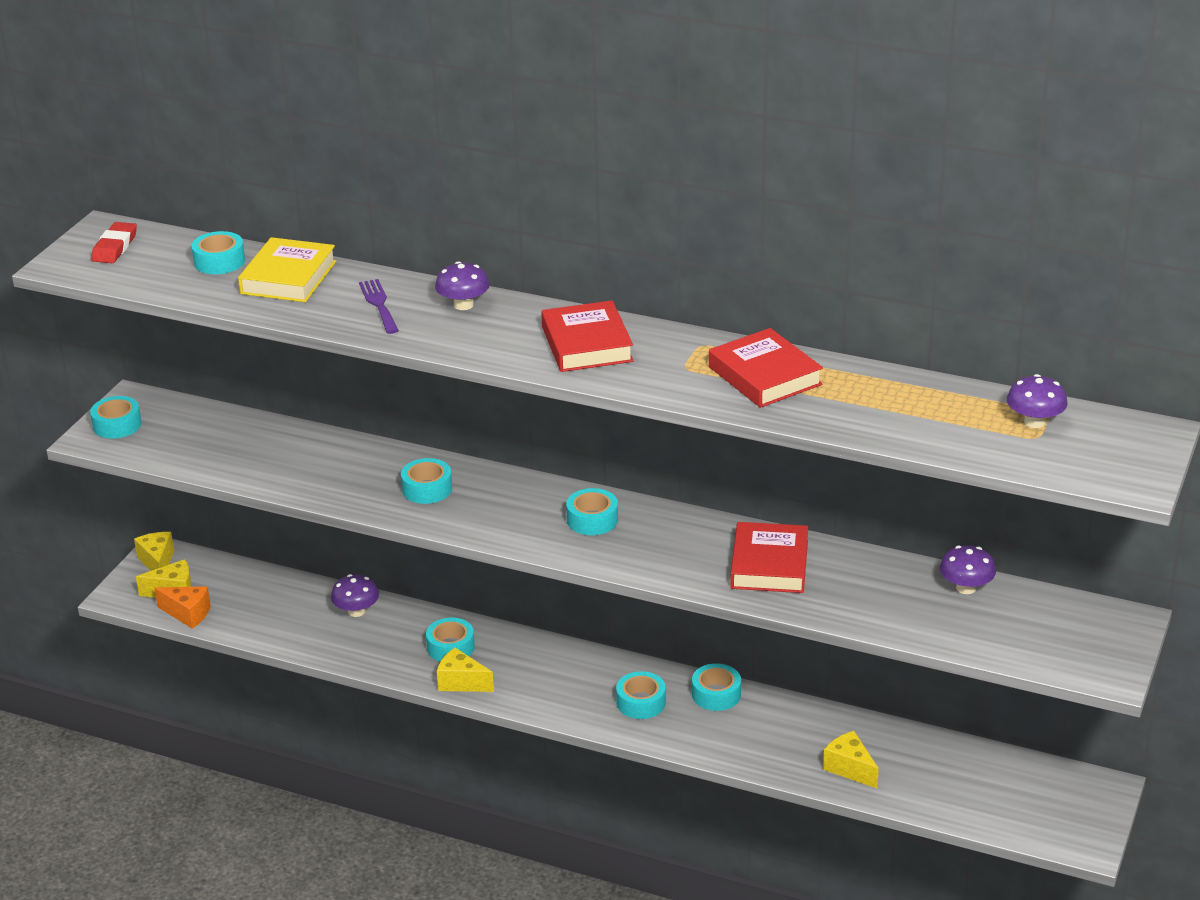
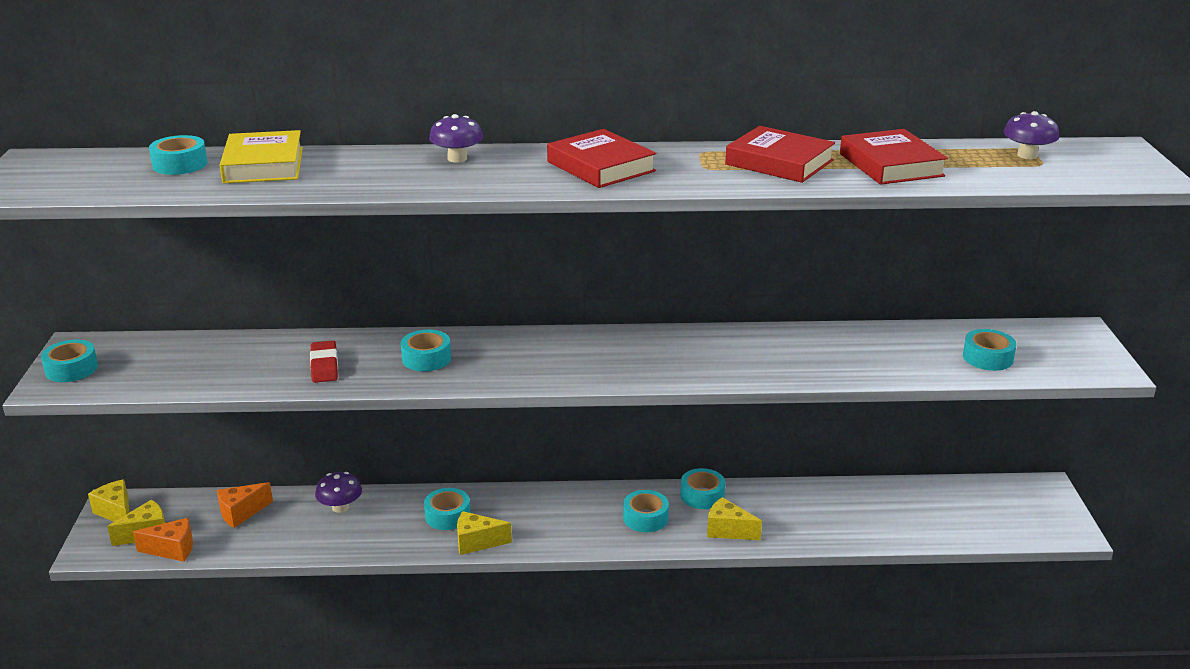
camera: 25 degrees left, 5 degrees down
red eraser [91,222,137,263] -> red eraser moved to [310,341,338,383]
purple fork [359,279,399,334] -> none
turquoise tape [566,488,618,535] -> turquoise tape moved to [963,329,1017,371]
red book [730,522,808,593] -> red book moved to [840,129,948,185]
yellow cheese [823,731,879,788] -> yellow cheese moved to [707,497,762,540]
purple mushroom [940,545,996,594] -> none
none -> orange cheese [217,482,273,528]

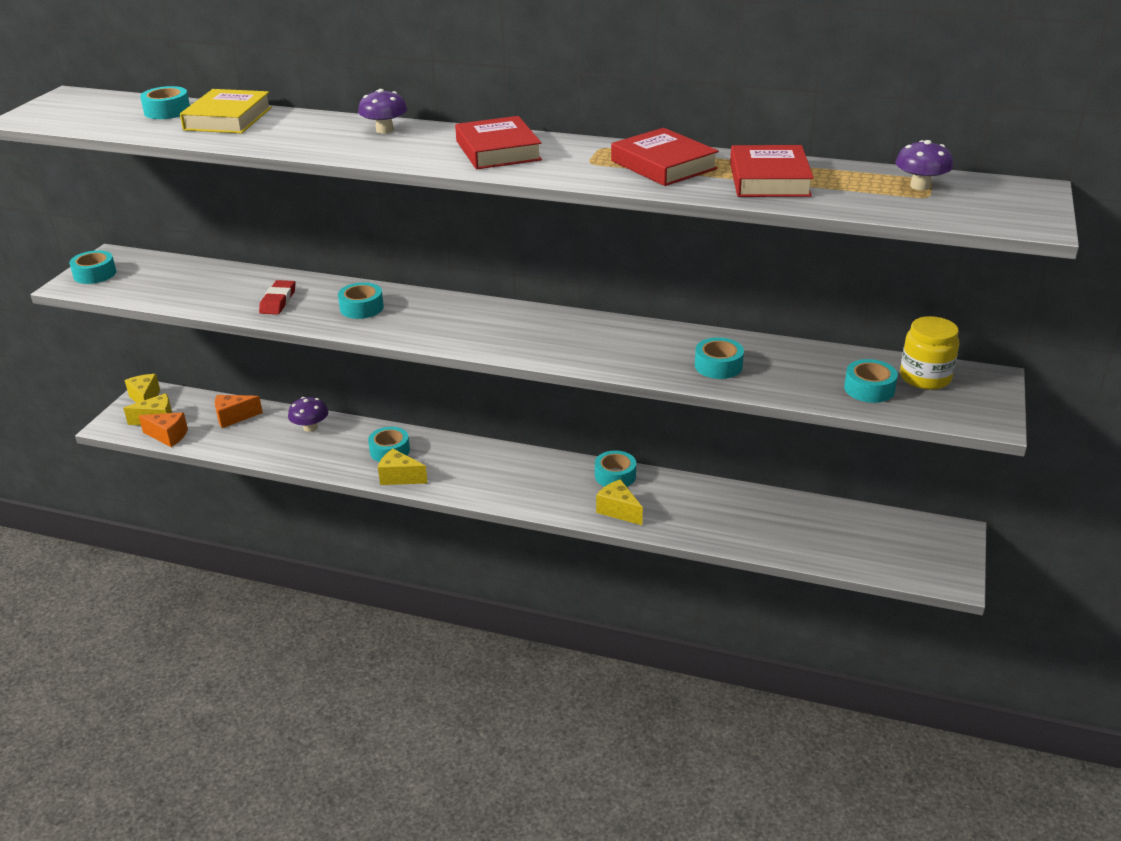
camera: 20 degrees right, 5 degrees up
turquoise tape [623,490,669,532] -> turquoise tape moved to [695,337,744,379]
none -> yellow jar [900,316,959,390]

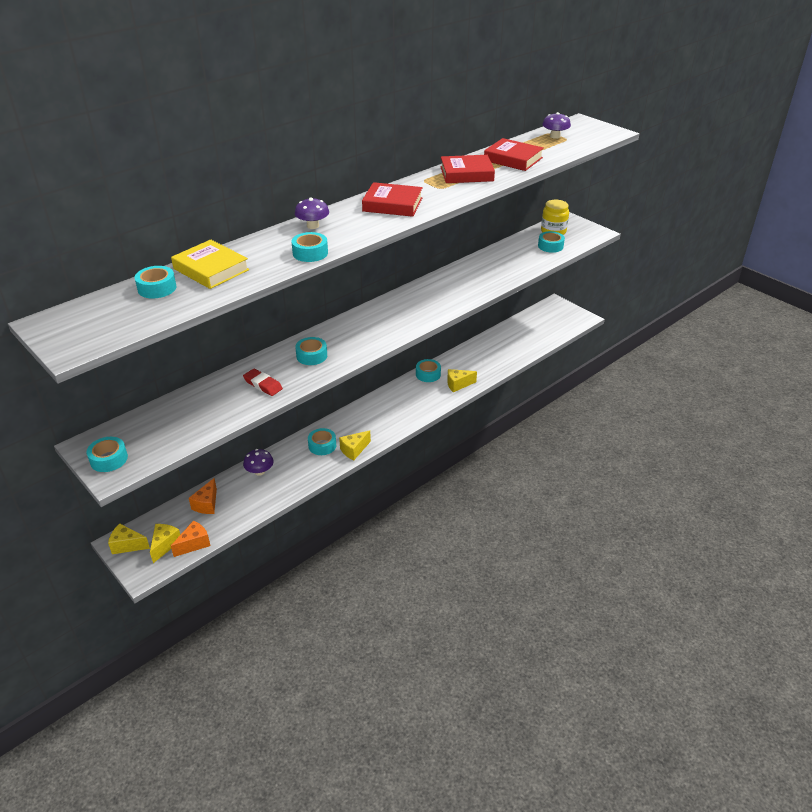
camera: 60 degrees left, 5 degrees up
turquoise tape [695,337,744,379] -> turquoise tape moved to [292,232,328,262]

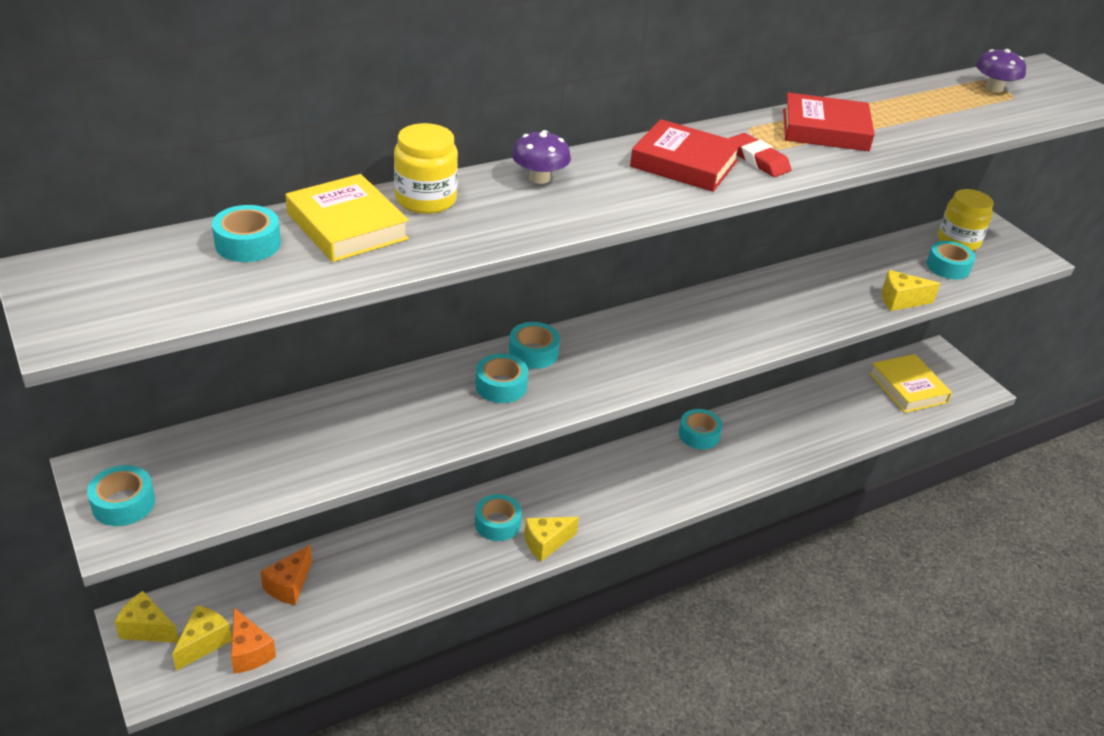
camera: 10 degrees right, 0 degrees up
orange cheese [171,520,210,557] -> orange cheese turned 90 degrees clockwise [231,608,276,674]
red eraser [243,369,283,396] -> red eraser moved to [728,133,791,177]
purple mushroom [243,449,274,476] -> none
turquoise tape [292,232,328,262] -> turquoise tape moved to [509,322,560,369]
yellow cheese [447,369,477,392] -> yellow cheese moved to [882,270,941,311]
red book [484,138,544,171] -> none
none -> yellow jar [394,123,458,214]
none -> yellow book [869,354,952,413]

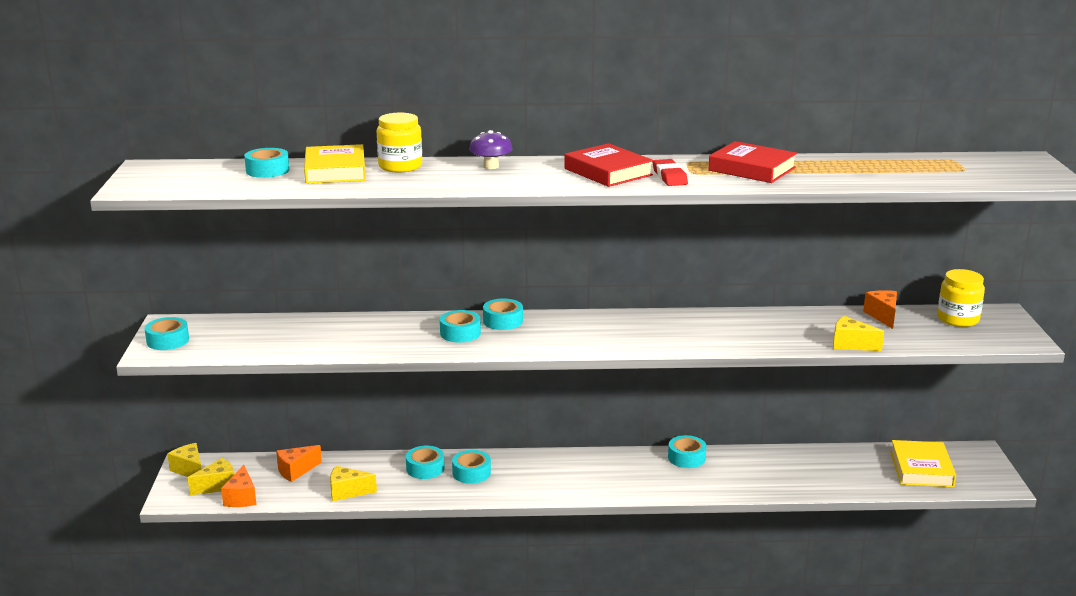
camera: 30 degrees right, 15 degrees down
yellow cheese [524,517,579,562] -> yellow cheese moved to [330,466,377,501]
turquoise tape [927,241,975,279] -> turquoise tape moved to [406,446,444,479]
purple mushroom [976,49,1026,92] -> none
none -> orange cheese [863,290,897,329]

